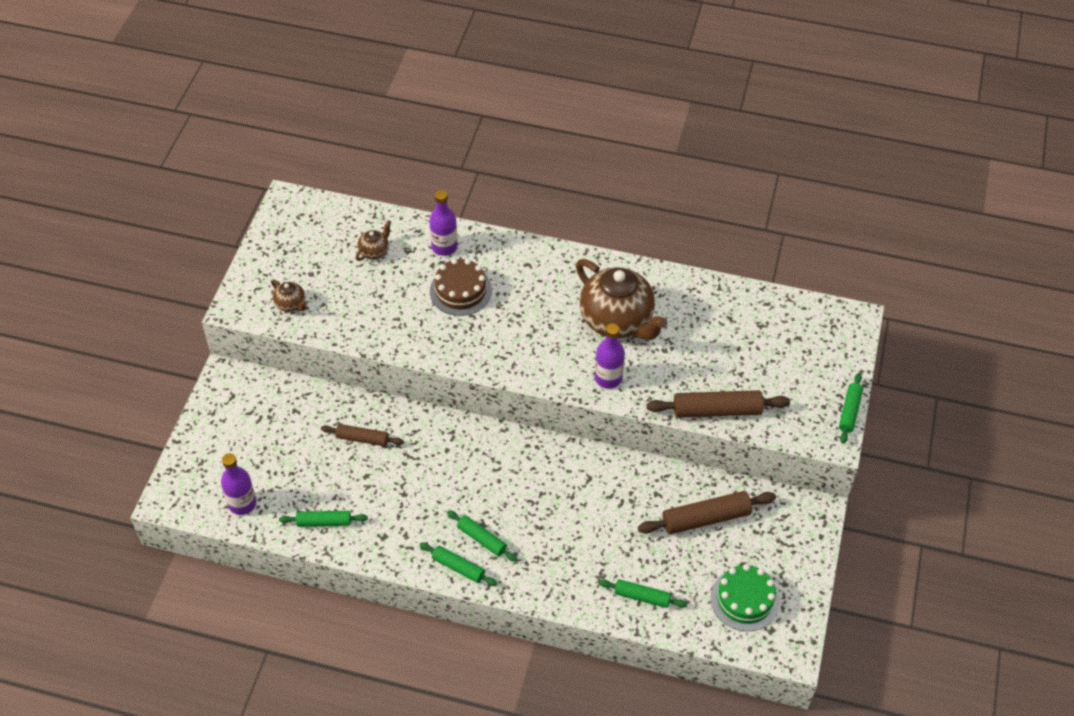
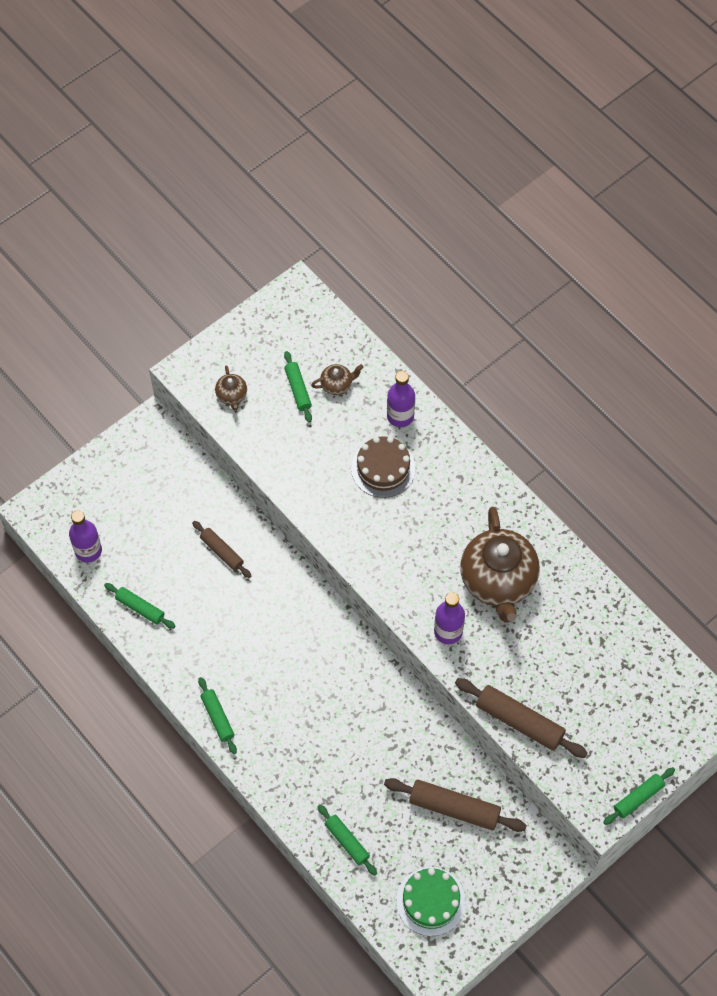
camera: 35 degrees right, 10 degrees up
green rolling pin [447,510,517,562] -> green rolling pin moved to [284,351,312,423]

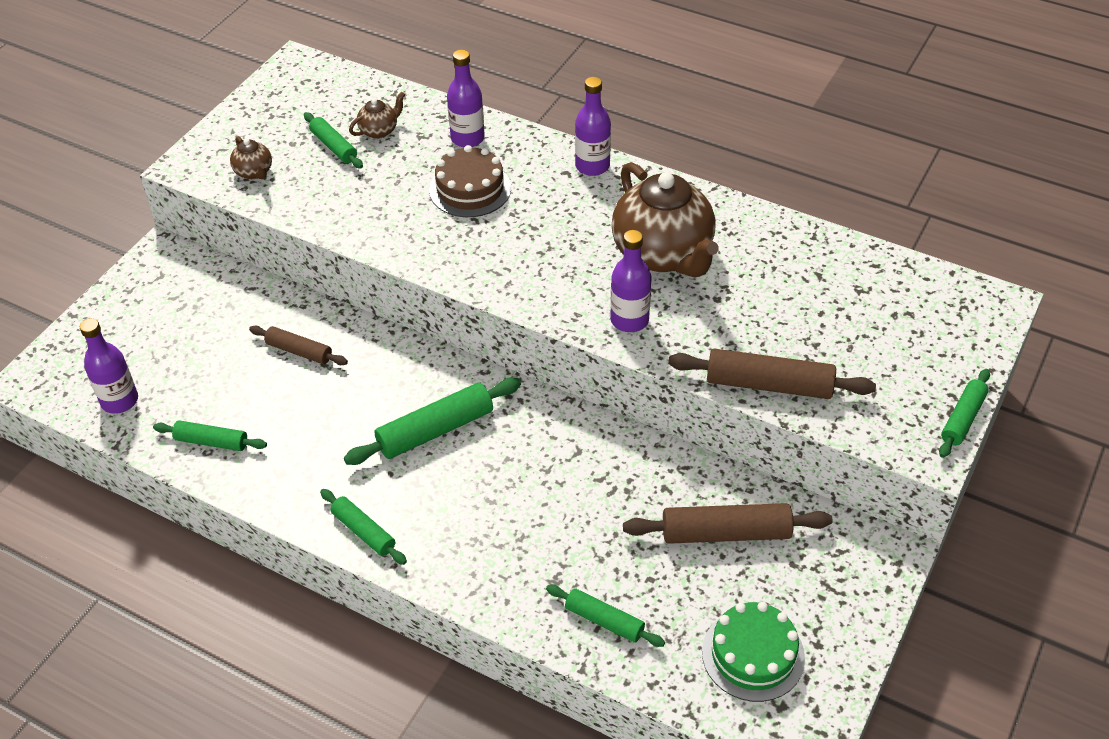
camera: 20 degrees left, 15 degrees down
none -> green rolling pin [344,378,521,465]
none -> purple bottle [575,77,611,176]

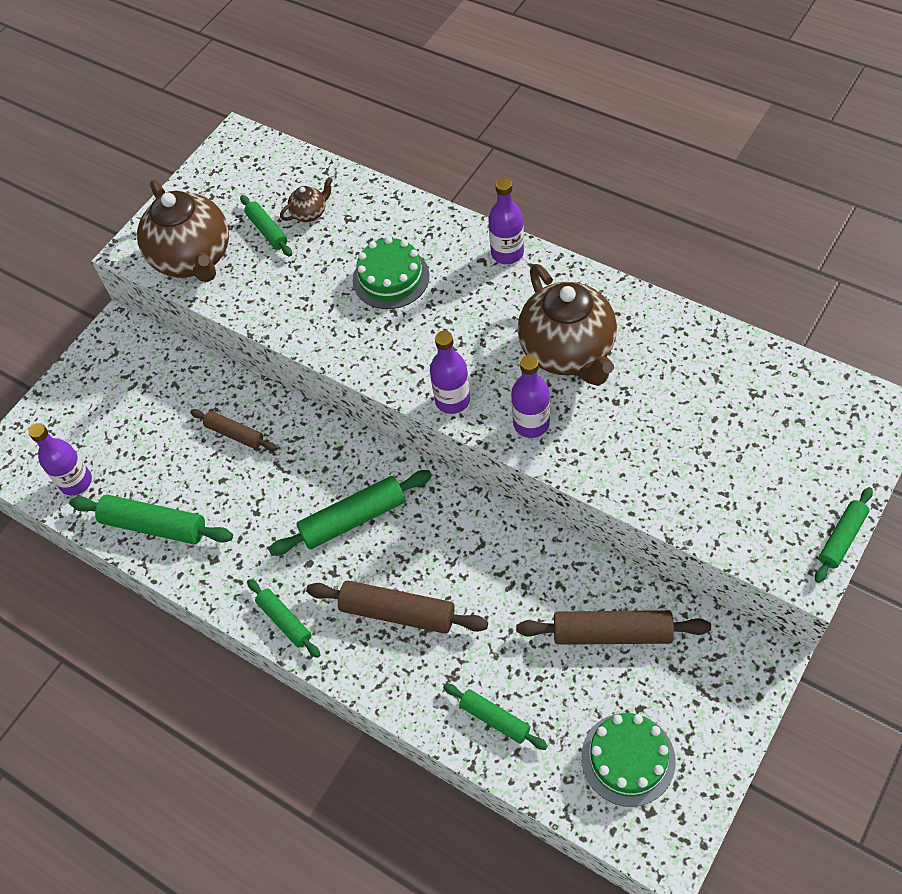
camera: 10 degrees right, 10 degrees up
green rolling pin [153,420,267,451] -> green rolling pin [70,494,233,544], size x1.64
brown teapot [230,137,272,179] -> brown teapot [137,180,229,282], size x2.33
brown cake [429,145,511,217] -> green cake [353,236,429,309]
purple bottle [447,50,485,147] -> purple bottle moved to [430,331,470,414]
brown rolling pin [668,349,876,399] -> brown rolling pin moved to [306,580,488,634]

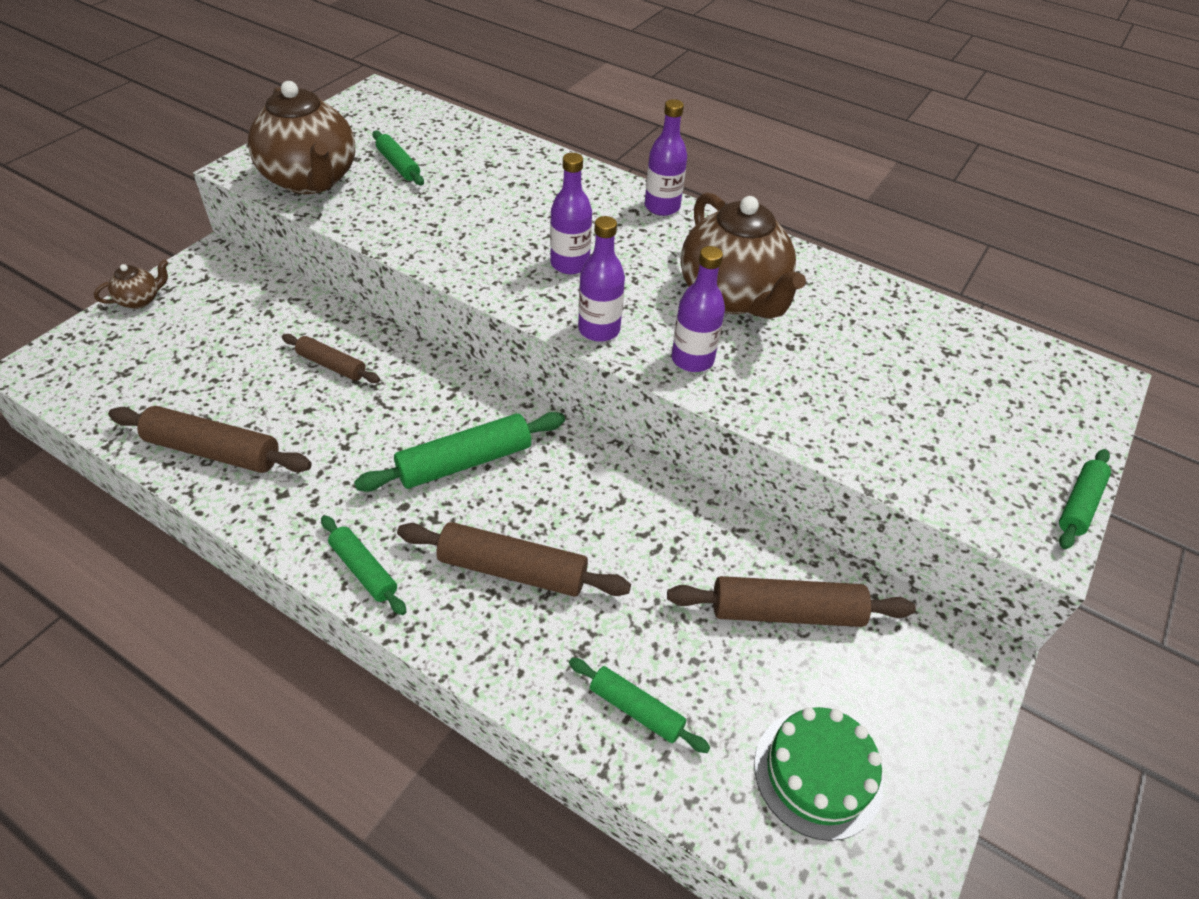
camera: 10 degrees left, 10 degrees down
purple bottle [28,423,92,496] -> purple bottle moved to [550,153,592,274]
green rolling pin [70,494,233,544] -> brown rolling pin [108,406,312,473]
brown teapot [280,177,333,222] -> brown teapot moved to [94,259,168,309]
green cake [353,236,429,309] -> none

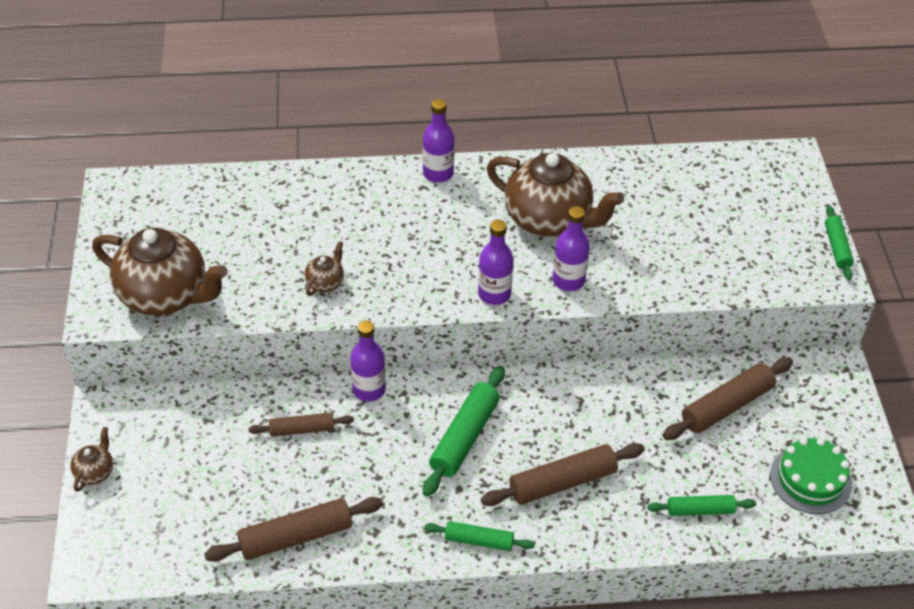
camera: 35 degrees left, 0 degrees up
green rolling pin [373,131,424,185] -> none
purple bottle [550,153,592,274] -> purple bottle moved to [350,320,386,402]
none -> brown teapot [305,241,344,296]

